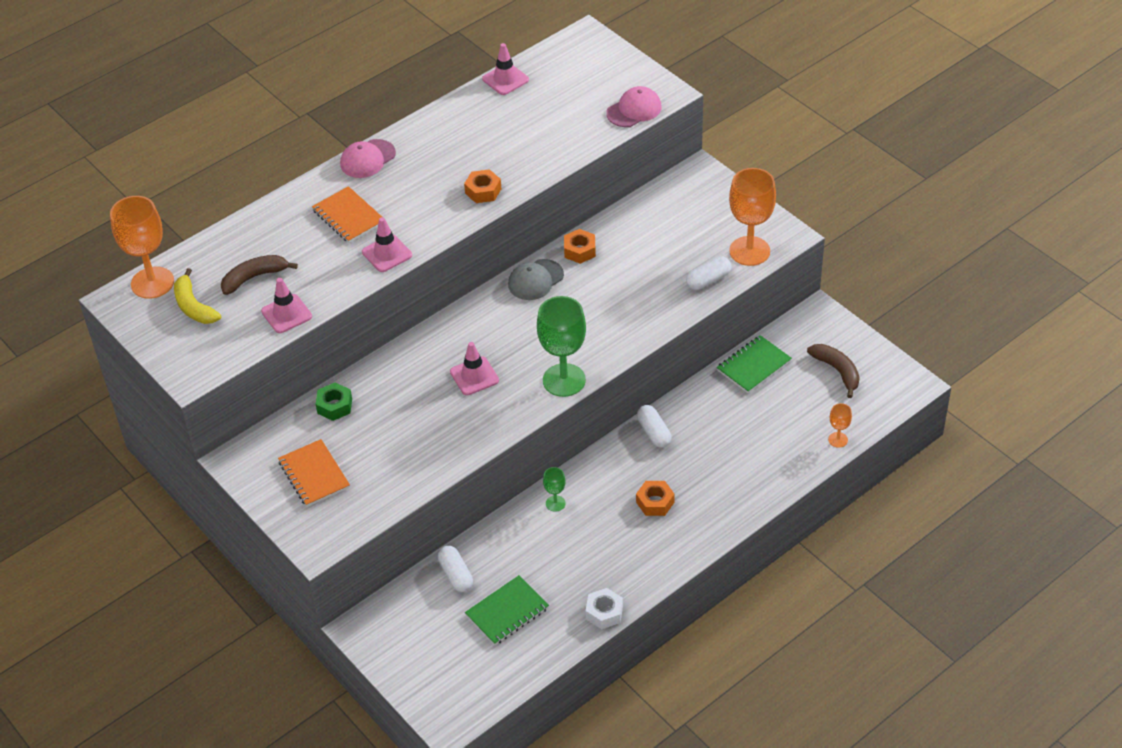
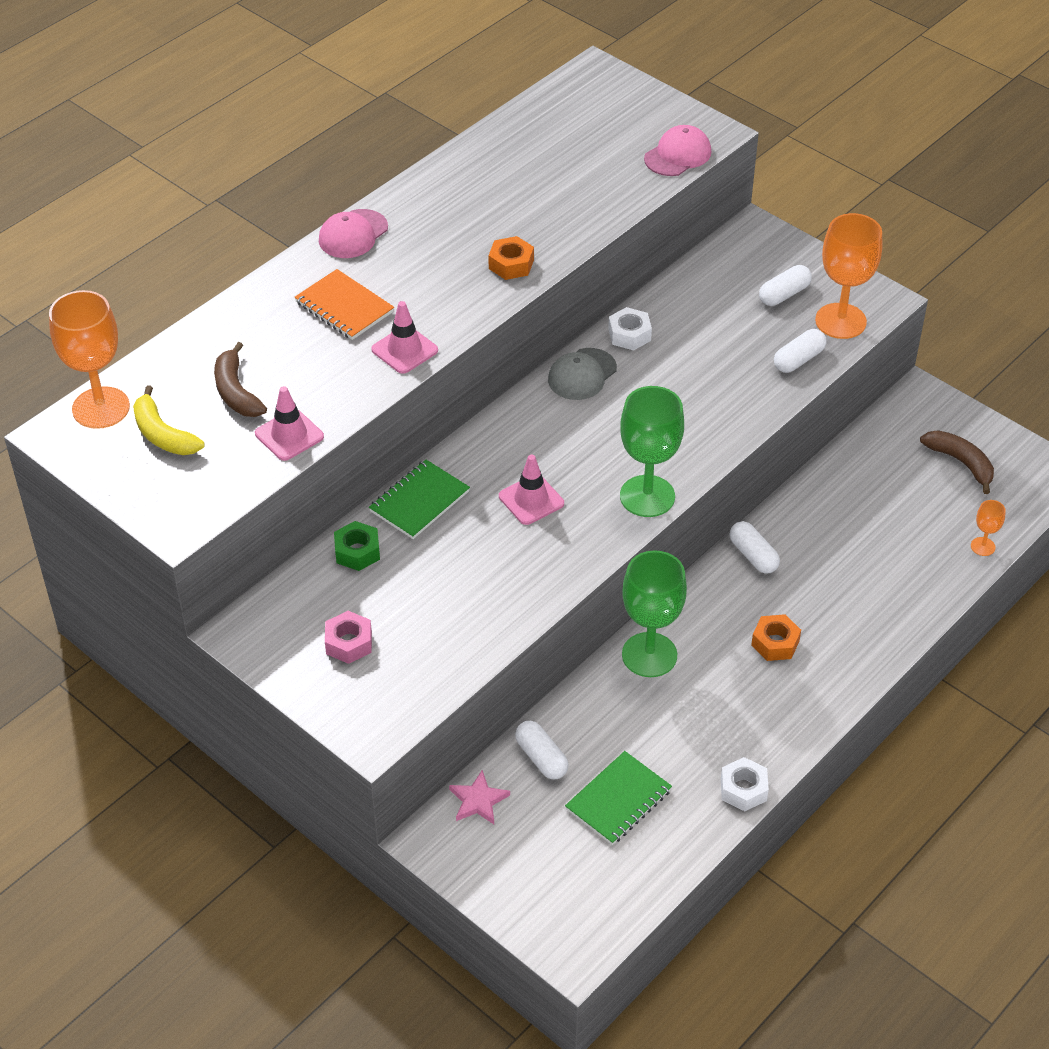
camera: 10 degrees left, 0 degrees up
brown banana [221,255,298,295] -> brown banana turned 75 degrees counterclockwise [214,342,267,417]
orange notebook [278,439,350,507] -> pink nut [325,611,372,664]
pink traffic cone [482,43,529,95] -> none
green goblet [543,467,566,512] -> green goblet [622,550,687,677], size x2.17
orange nut [564,229,596,264] -> white nut [608,307,652,351]
green notebook [717,335,792,393] -> green notebook moved to [369,460,470,539]
none -> pink star [449,770,510,824]
none -> white capsule [759,265,812,306]

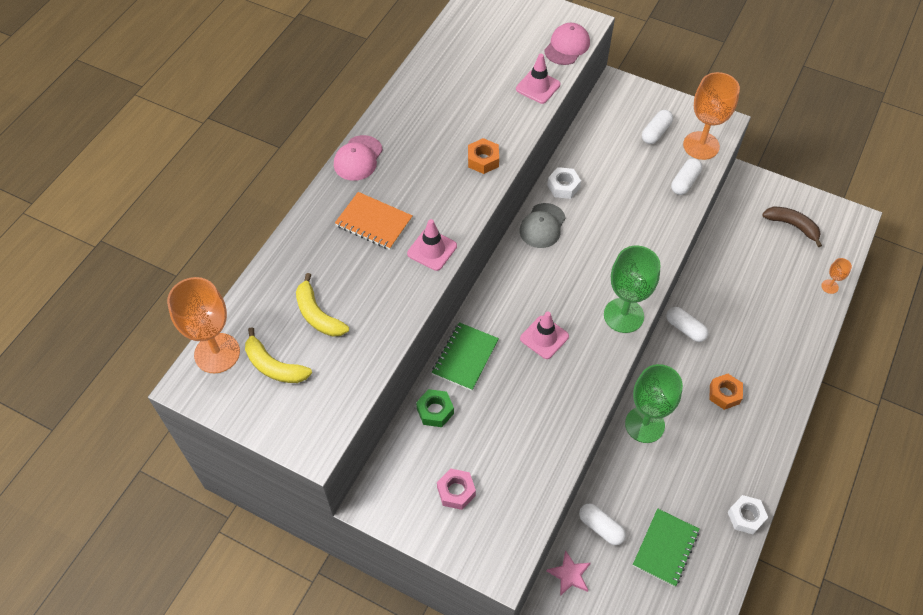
camera: 15 degrees left, 10 degrees up
brown banana [214,342,267,417] -> yellow banana [296,273,349,337]
pink traffic cone [255,386,324,461] -> pink traffic cone moved to [516,54,560,104]

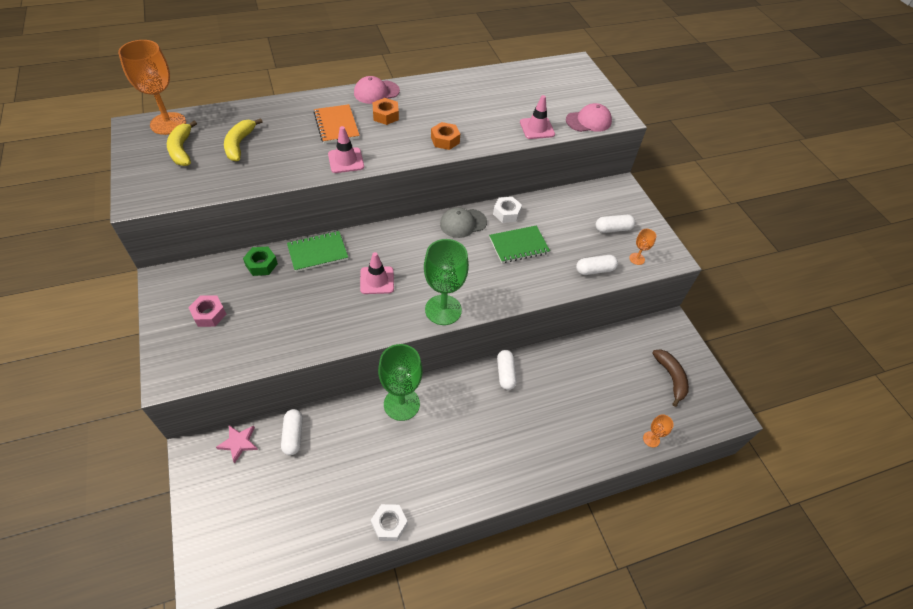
camera: 40 degrees right, 5 degrees down
green notebook [633,509,700,587] -> green notebook moved to [489,225,550,263]
orange goblet [683,72,740,160] -> orange goblet [629,229,656,265], size x0.46
orange nut [709,374,743,410] -> orange nut moved to [373,98,399,125]

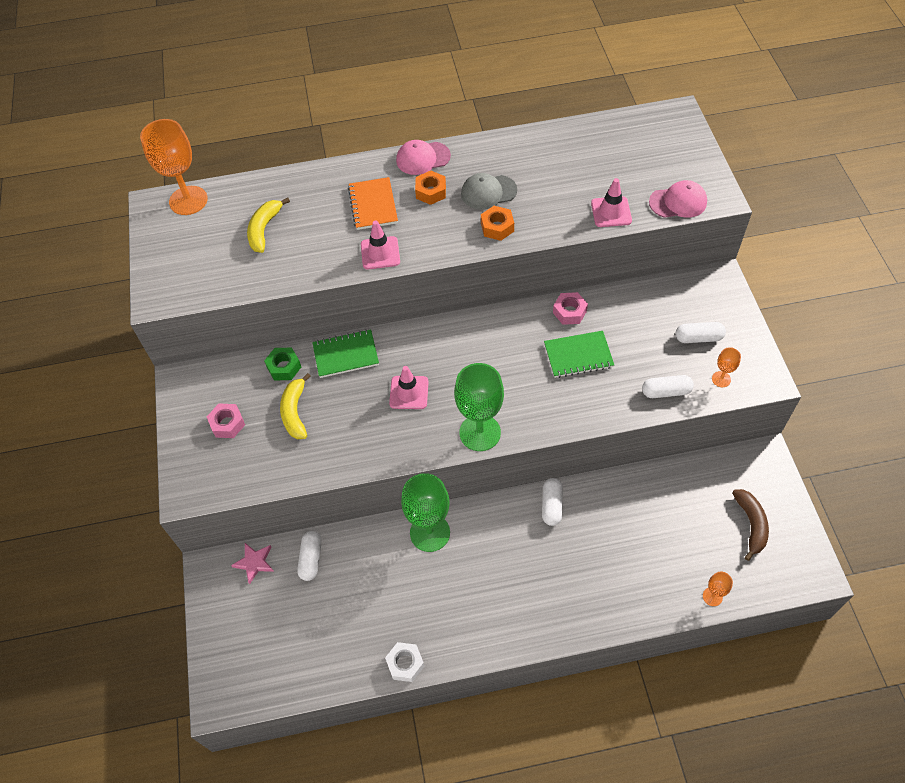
camera: 15 degrees right, 5 degrees up
yellow banana [167,121,197,166] -> yellow banana moved to [280,373,311,439]
grey cap [440,207,487,238] -> grey cap moved to [461,173,517,210]
white nut [493,197,522,223] -> pink nut [553,292,588,325]

